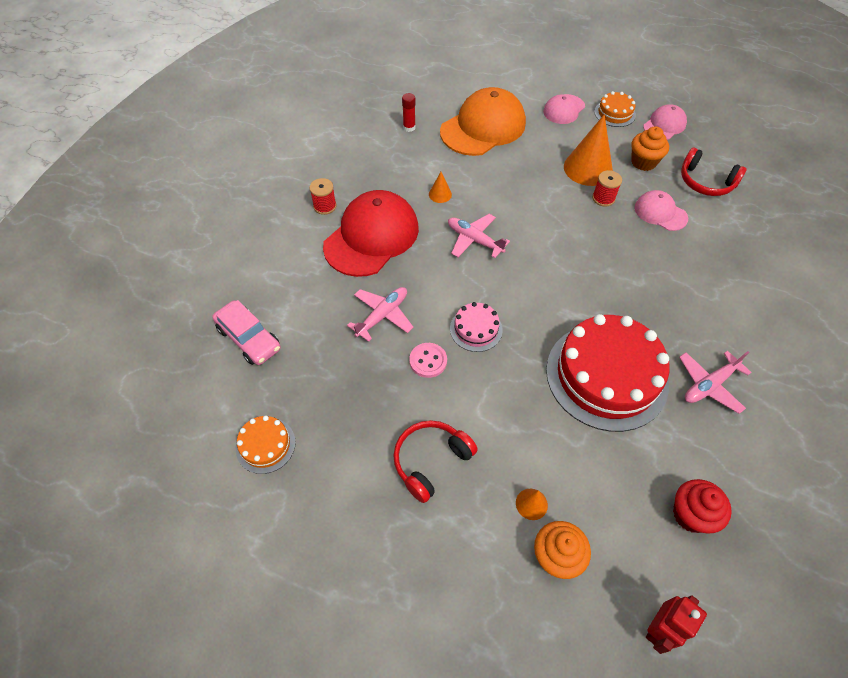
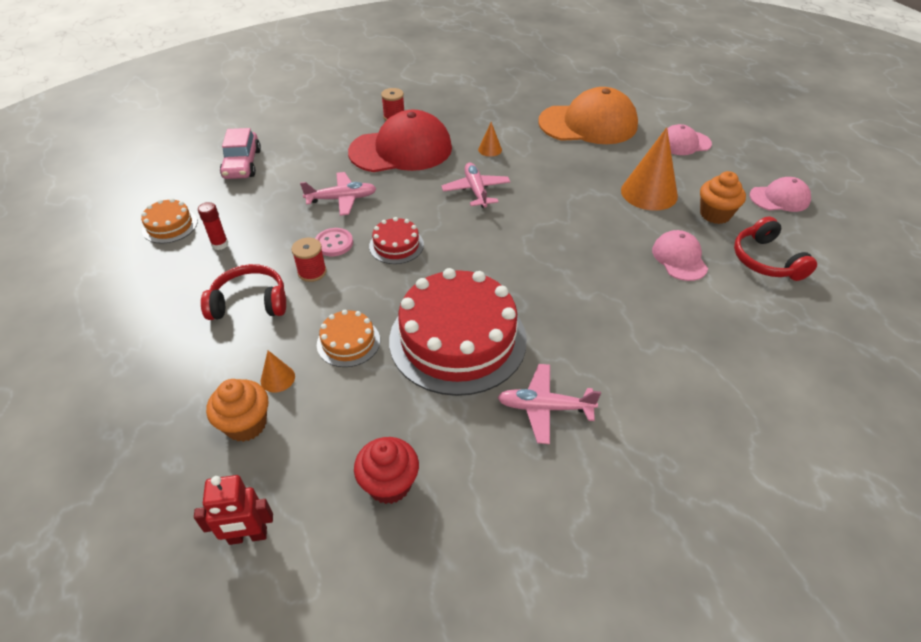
camera: 40 degrees right, 10 degrees down
red glue stick [402,93,416,132] -> red glue stick moved to [198,202,228,250]
pink cake [450,302,503,352] -> red cake [369,217,424,264]
red spool [592,170,622,207] -> red spool moved to [291,238,327,282]
orange cake [594,91,636,127] -> orange cake moved to [317,310,380,367]

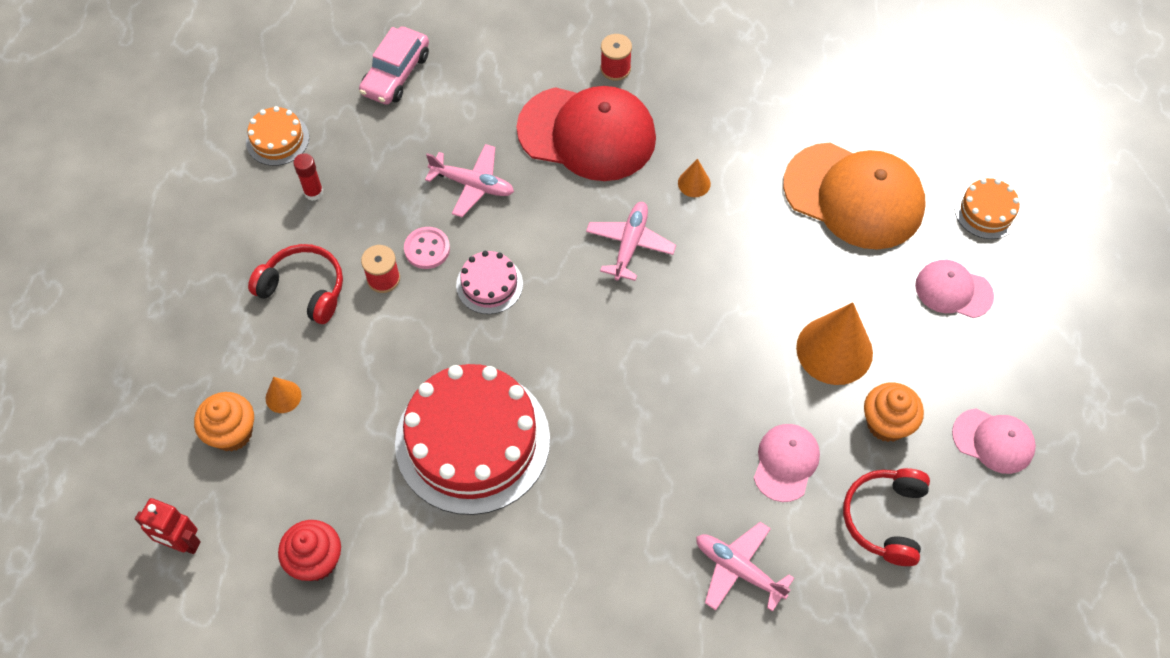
camera: 30 degrees right, 15 degrees up
orange cake [317,310,380,367] -> orange cake moved to [954,178,1020,239]
red cake [369,217,424,264] -> pink cake [456,251,523,314]
pink plane [497,364,601,444] -> pink plane moved to [696,522,794,612]

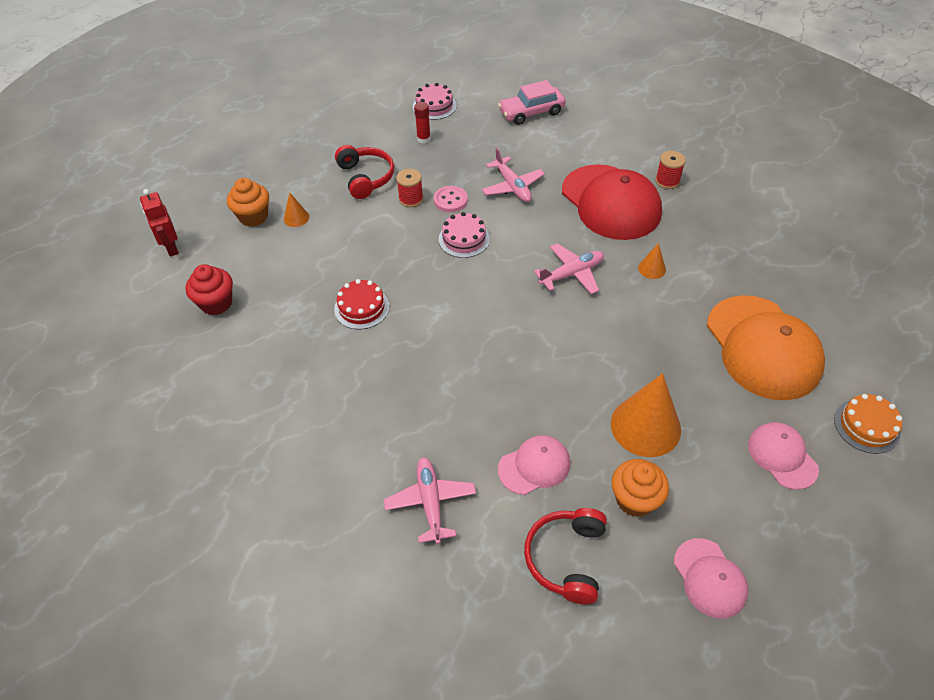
camera: 45 degrees right, 10 degrees down
orange cake [246,106,309,166] -> pink cake [413,83,457,120]
red cake [395,364,550,515] -> red cake [334,279,389,329], size x0.46
red headphones [843,468,930,566] -> red headphones turned 45 degrees counterclockwise [524,508,607,604]

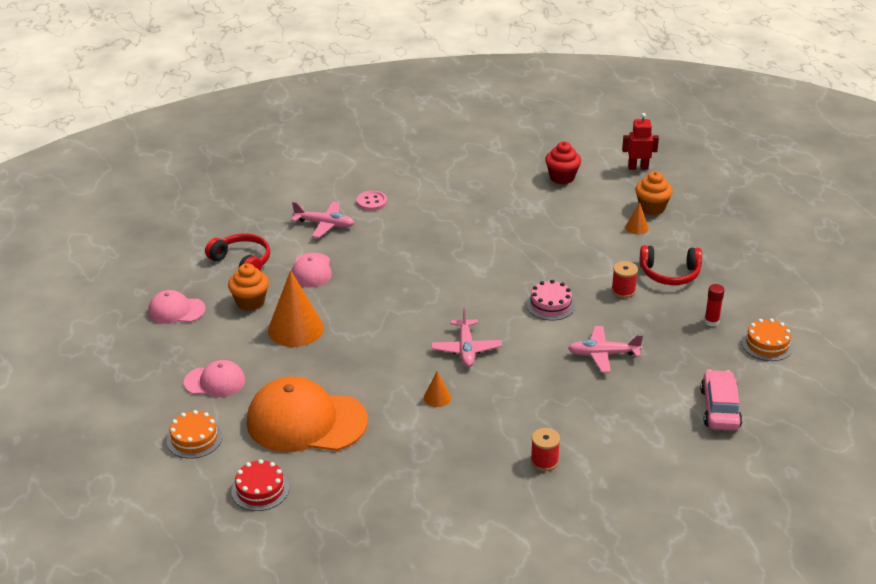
camera: 115 degrees right, 15 degrees down
red cake [334,279,389,329] -> red cake moved to [231,459,289,511]
pink cake [413,83,457,120] -> orange cake [741,319,793,361]
pink button [434,186,468,212] -> pink button moved to [357,190,387,211]
red cap [562,164,662,240] -> none

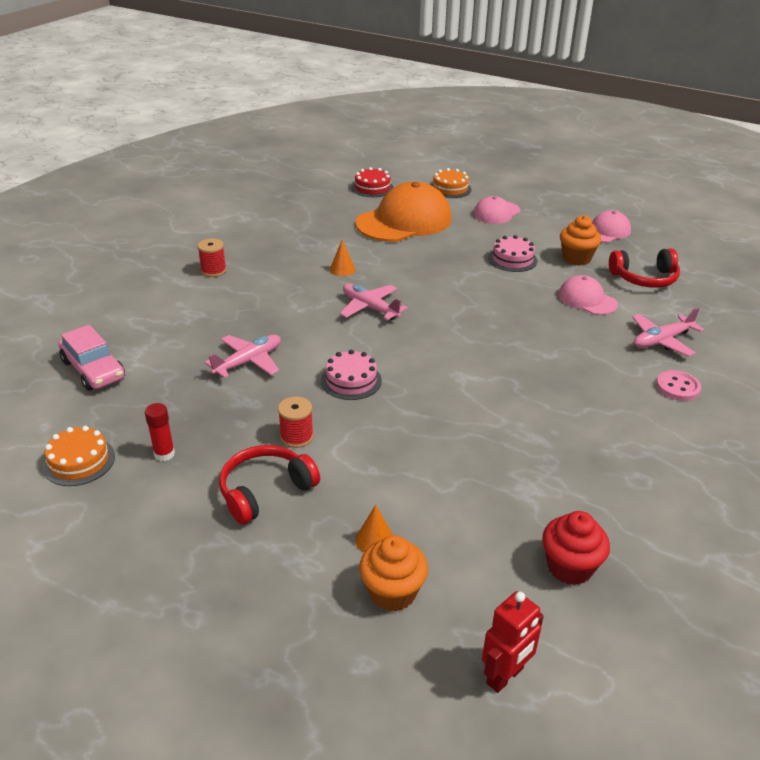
camera: 135 degrees right, 0 degrees up
orange cone [268,270,324,347] -> pink cake [488,235,537,272]

